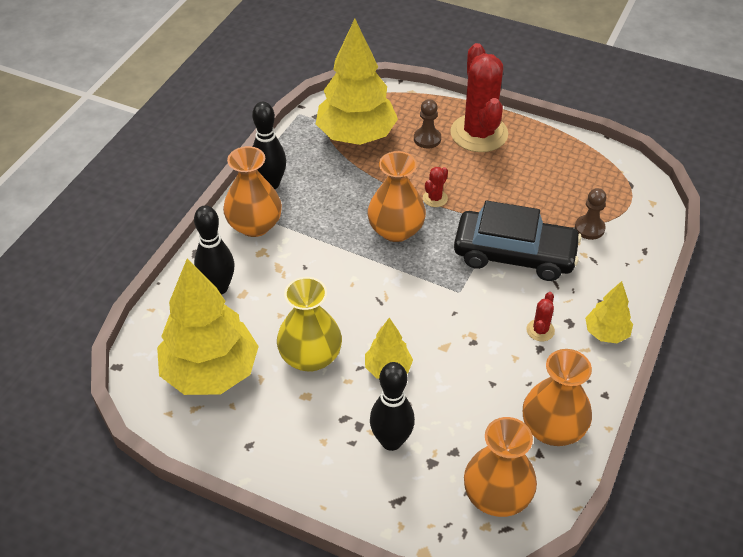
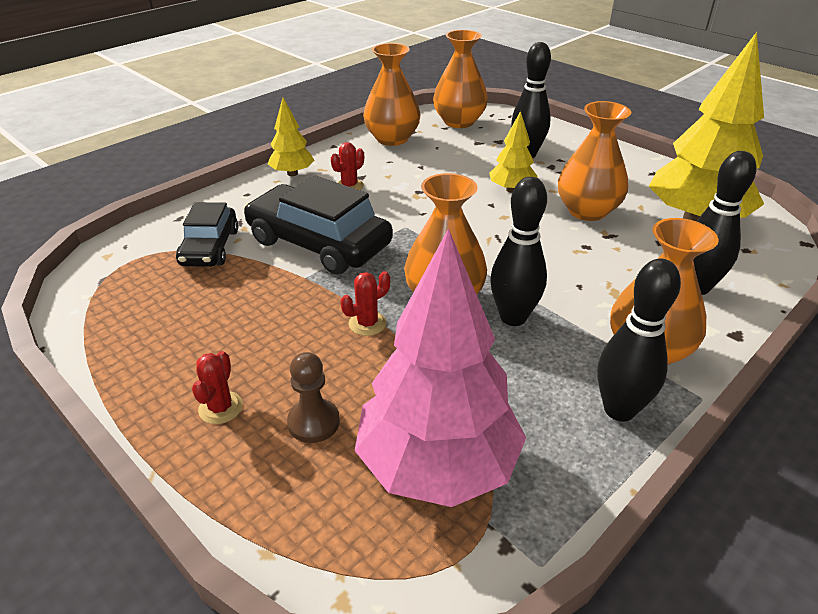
camera: 160 degrees left, 10 degrees down
yellow vase [277,277,342,372] -> orange vase [558,101,631,221]
yellow tree [316,19,398,145] -> pink tree [355,228,526,507]
red cactus [450,43,508,152] -> red cactus [192,351,243,424], size x0.41
brown pawn [575,188,607,240] -> black car [176,202,238,267]
none -> black bowling pin [490,177,547,326]

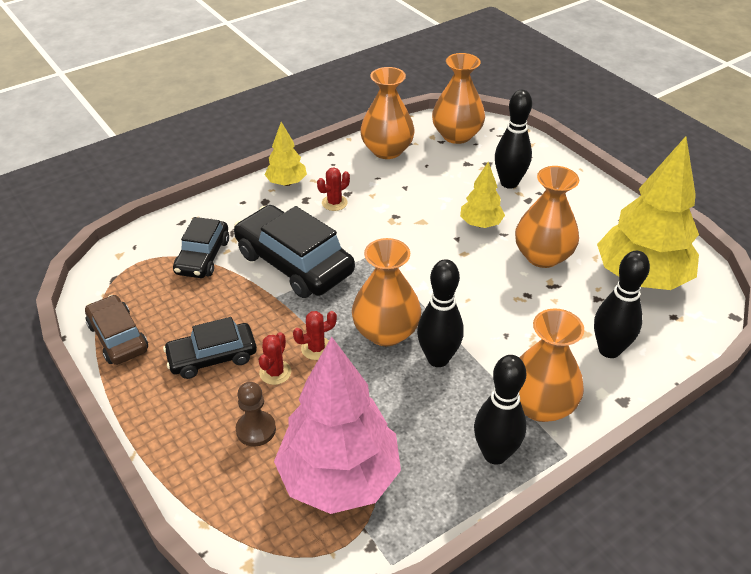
camera: 10 degrees right, 5 degrees up
red cactus [192,351,243,424] -> red cactus moved to [259,332,291,385]
none -> brown car [85,295,148,365]
none -> black car [163,317,257,379]

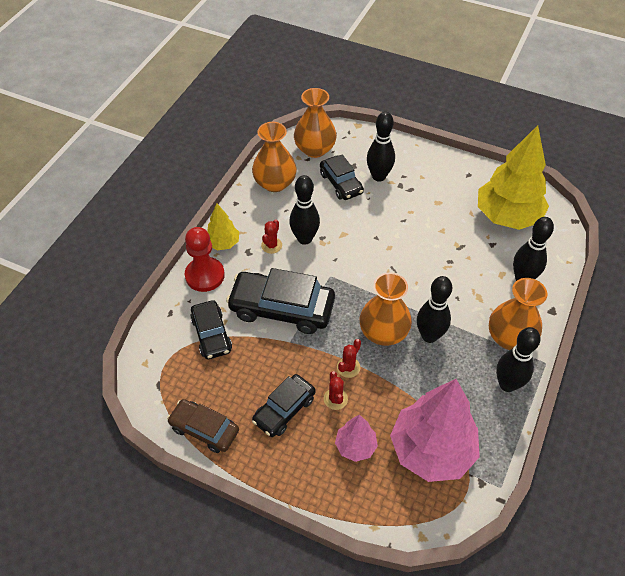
camera: 30 degrees left, 10 degrees up
brown pawn [236,382,276,447] -> pink tree [335,415,378,462]
yellow tree [460,162,505,228] -> none
orange vase [515,166,579,268] -> none
none -> red pawn [185,227,225,292]
none -> black bowling pin [289,175,320,245]
none -> black car [320,154,364,200]

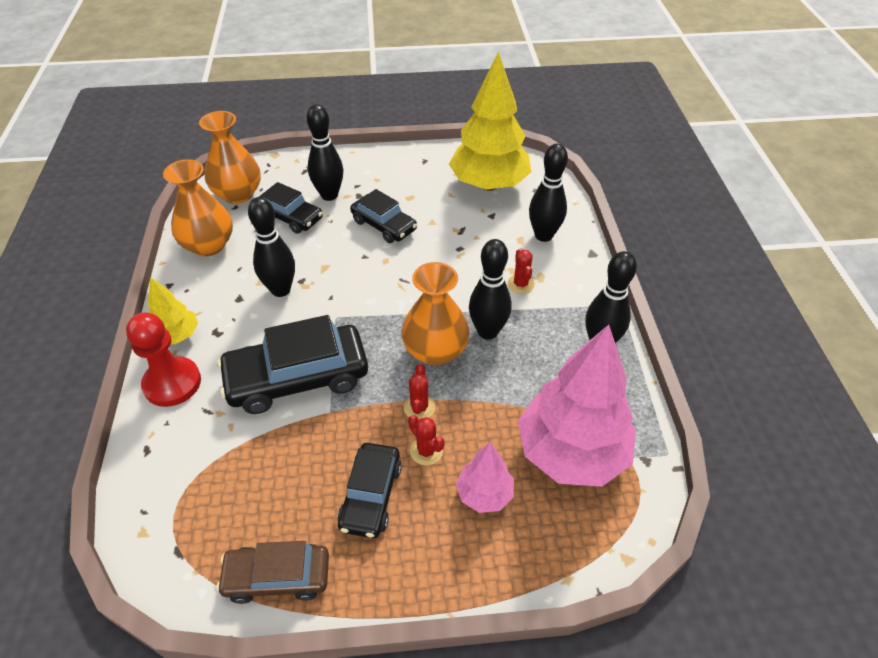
camera: 30 degrees left, 5 degrees down
black car [190,300,232,359] -> black car moved to [350,189,417,243]
red cactus [261,220,282,254] -> red cactus moved to [507,248,535,294]
orange vase [489,278,547,350] -> none

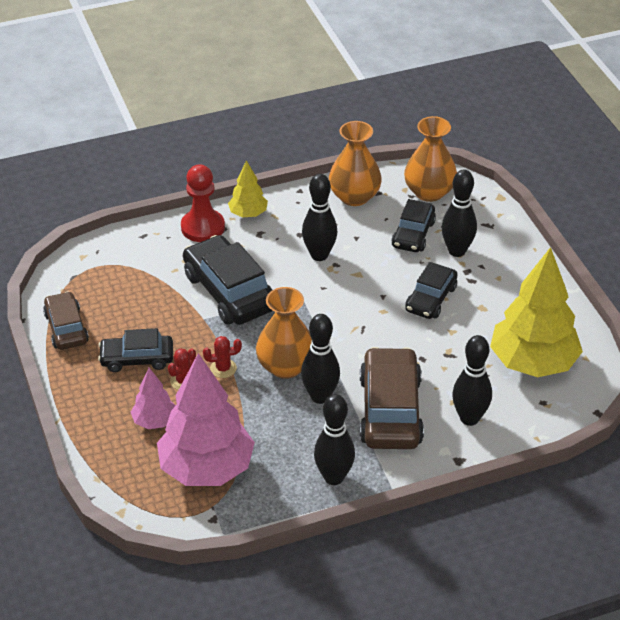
camera: 75 degrees right, 5 degrees down
red cactus [507,248,535,294] -> brown car [360,347,424,449]

